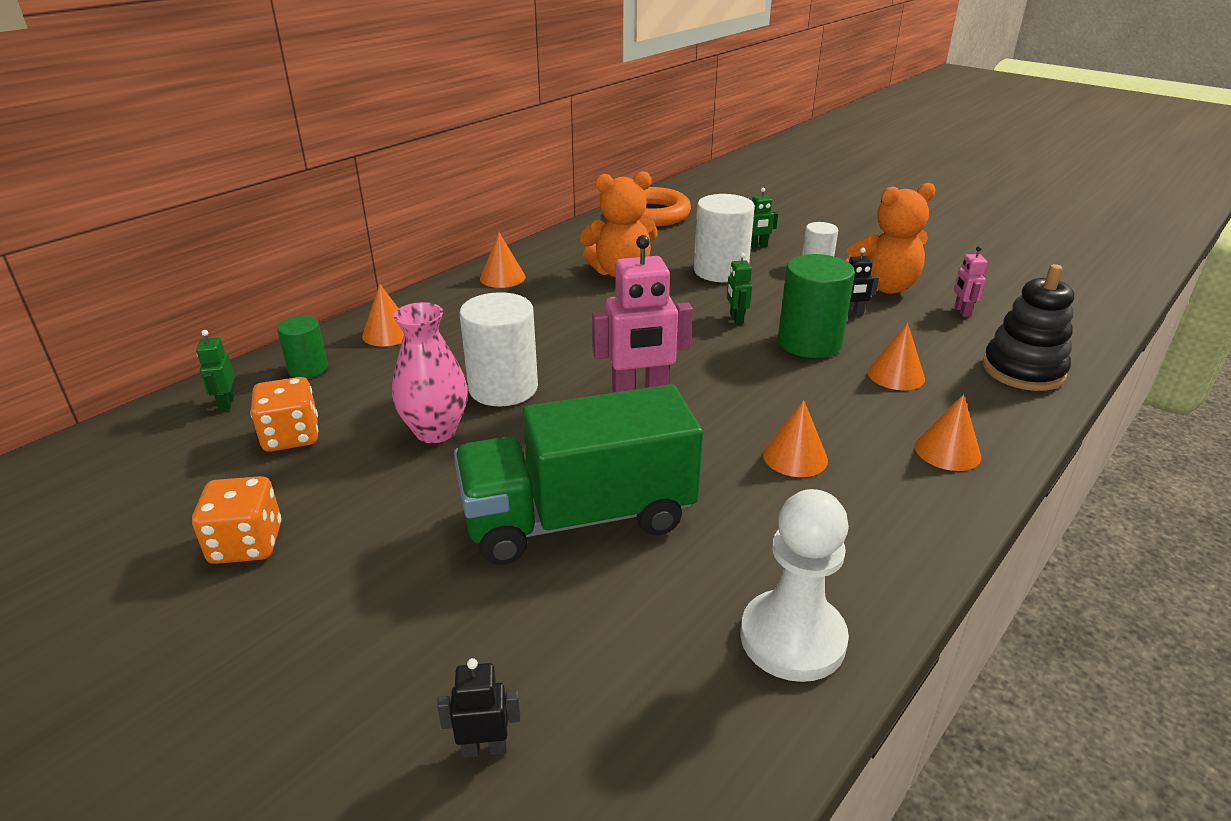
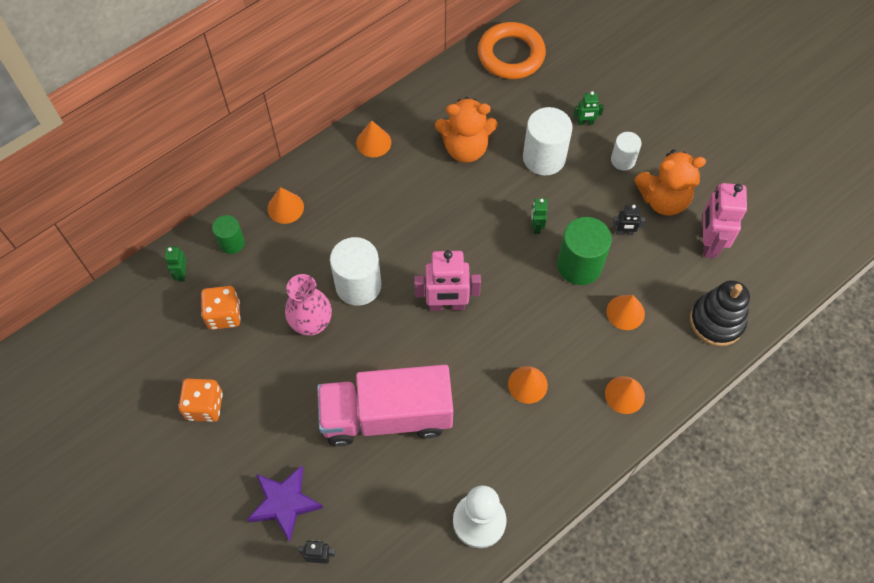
camera: 10 degrees right, 30 degrees up
green truck [454,384,703,565] -> pink truck [317,365,453,447]
pink robot [954,246,987,317] -> pink robot [703,183,747,258], size x2.04
none -> purple star [247,465,323,542]

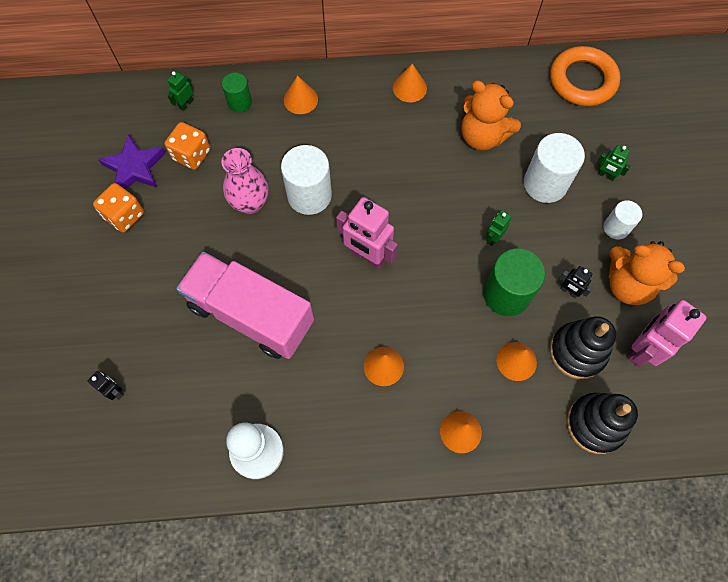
camera: 35 degrees right, 5 degrees up
purple star [247,465,323,542] -> purple star moved to [98,134,166,189]
none -> black stacking toy [550,316,616,379]

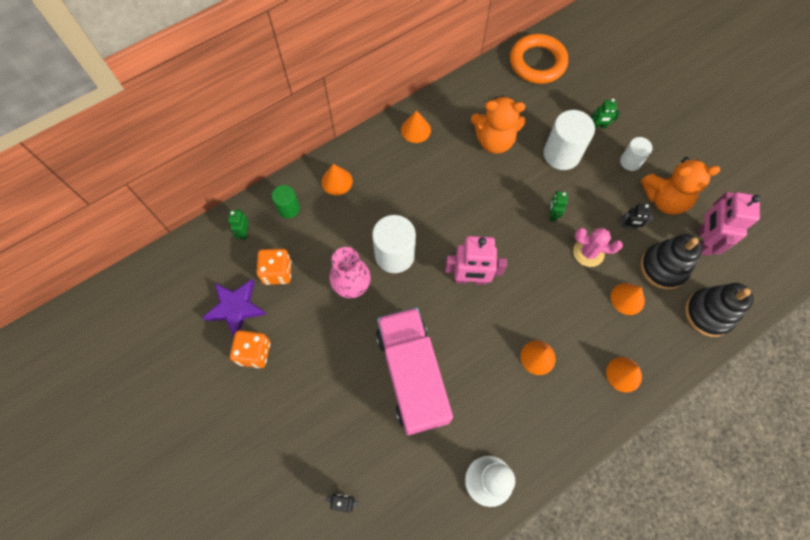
camera: 30 degrees left, 0 degrees up
pink truck [176,252,314,359] -> pink truck turned 75 degrees clockwise [376,307,453,435]
green cylinder [483,249,545,316] -> pink cactus [573,228,623,267]

